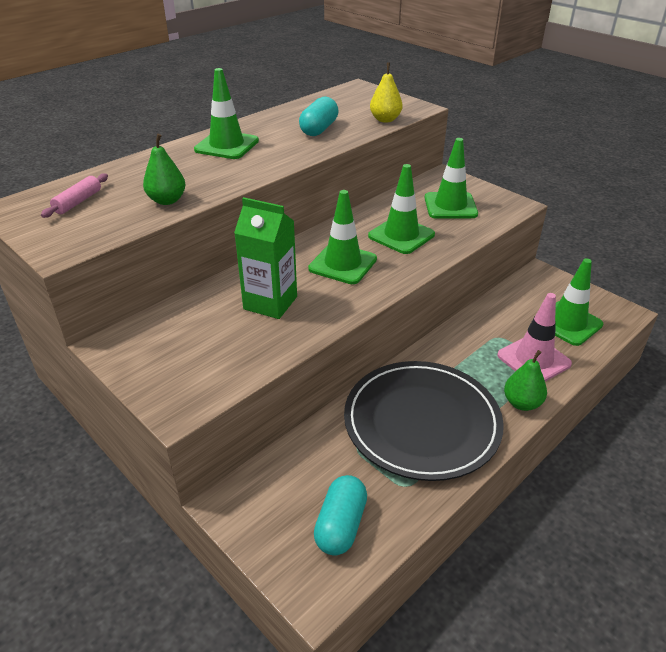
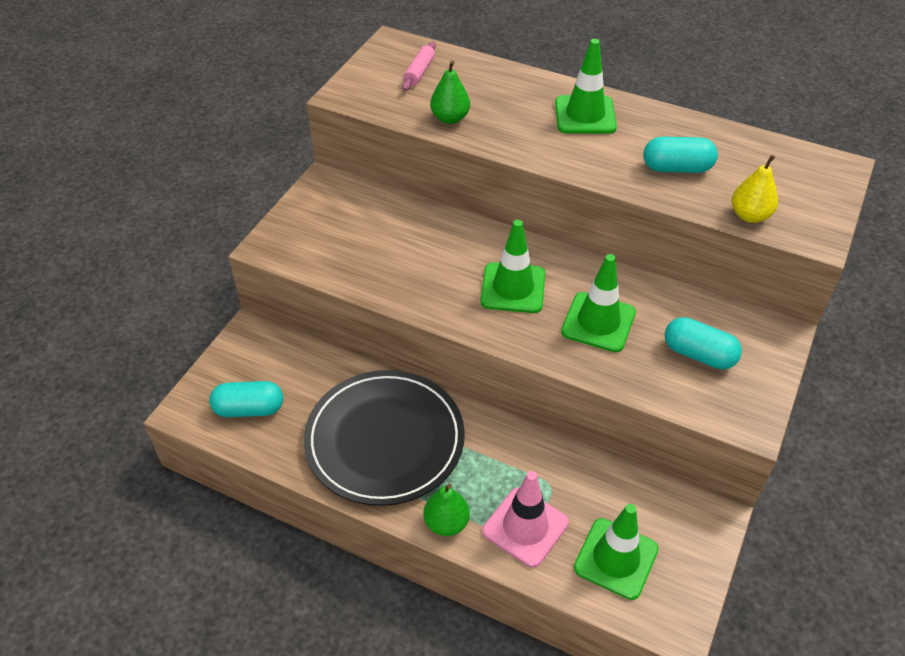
camera: 70 degrees right, 10 degrees up
pink rolling pin [41,174,108,218] -> pink rolling pin turned 75 degrees counterclockwise [402,41,436,91]
green carton [234,197,297,319] -> none
green traffic cone [425,138,478,219] -> turquoise capsule [665,317,742,369]

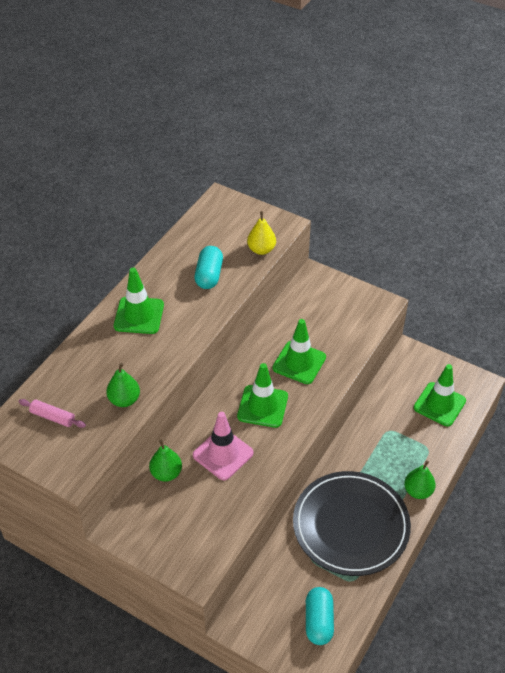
camera: 85 degrees left, 0 degrees up
pink traffic cone [482,471,569,567] -> pink traffic cone moved to [193,412,253,480]
turquoise capsule [665,317,742,369] -> none
none -> green pear [149,440,182,482]

